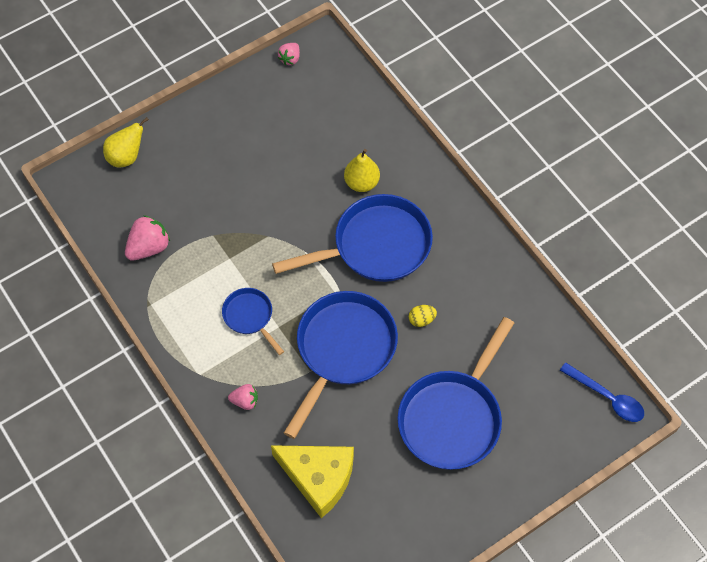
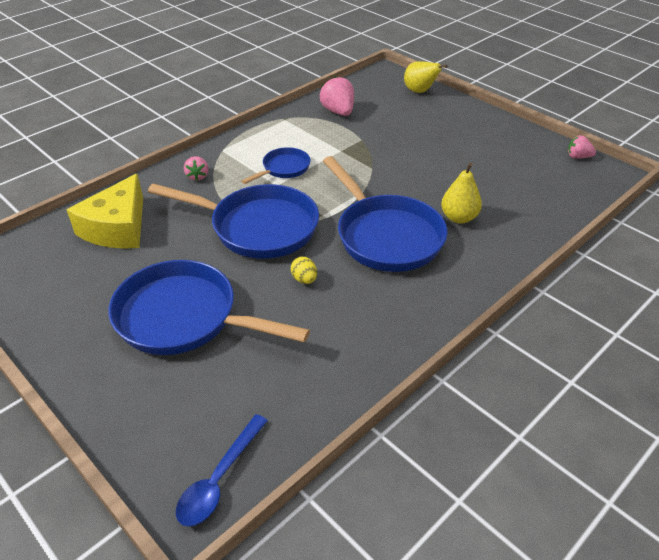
camera: 80 degrees right, 20 degrees down
pink strawberry [125,215,170,260] -> pink strawberry turned 150 degrees counterclockwise [320,76,354,116]

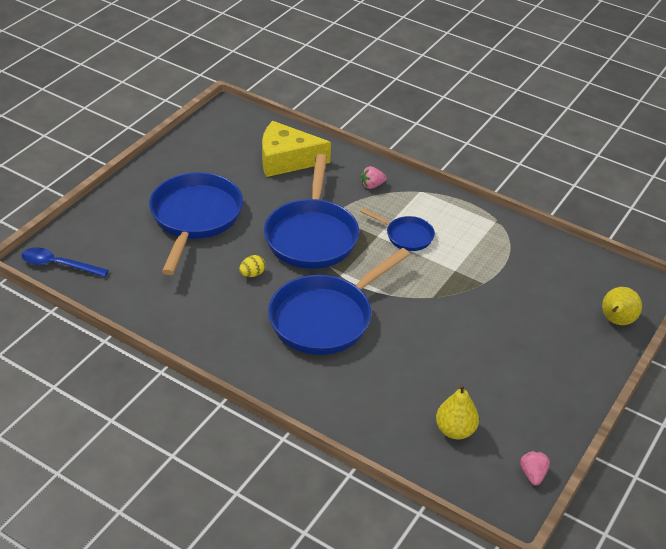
camera: 75 degrees right, 0 degrees up
pink strawberry [320,76,354,116] -> none
yellow pear [441,163,482,224] -> yellow pear moved to [436,384,479,439]

